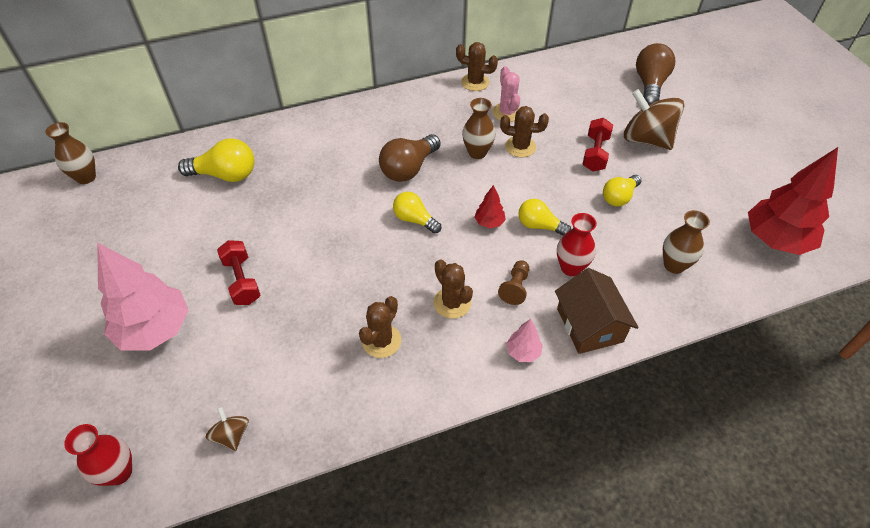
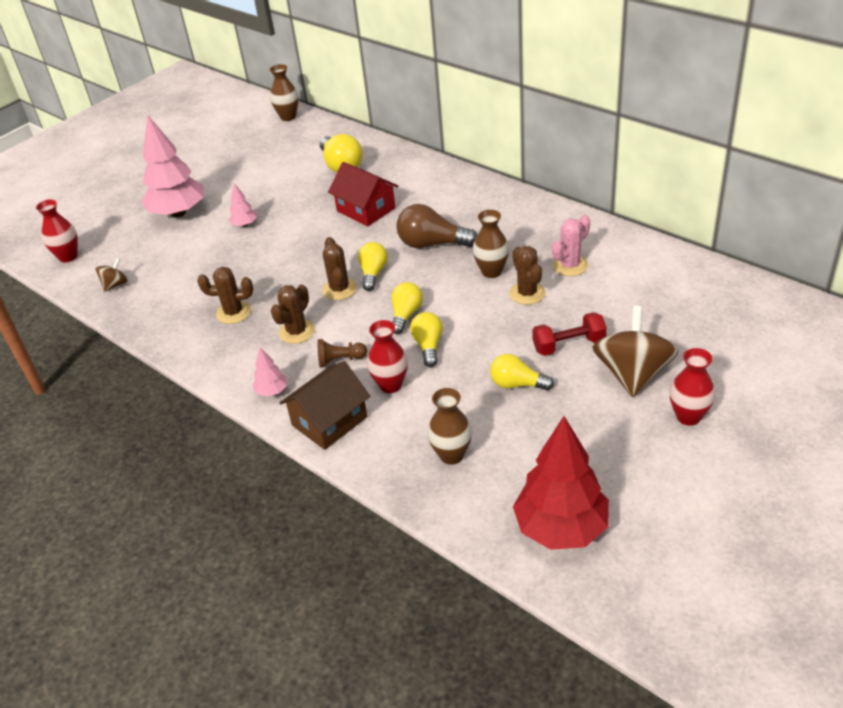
camera: 65 degrees right, 10 degrees down
red dumbbell [217,240,261,305] -> pink tree [229,183,257,227]
brown cactus [456,42,498,91] -> brown cactus moved to [322,237,357,300]
red tree [474,185,506,228] -> yellow light bulb [391,282,423,334]
brown light bulb [636,43,675,105] -> none
none -> red house [328,162,398,226]
none -> red vase [670,348,715,426]

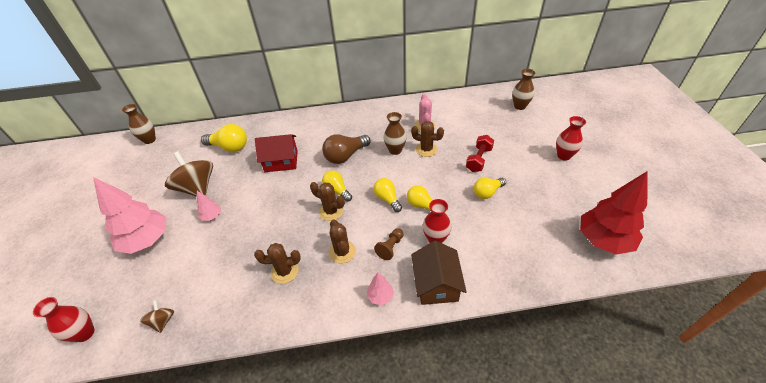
camera: 50 degrees left, 5 degrees up
brown cactus [197,267,253,324] -> brown cactus turned 45 degrees clockwise [254,243,301,284]
brown vase [427,388,472,465] -> brown vase moved to [512,69,536,110]
brown spinning top [592,306,679,397] -> brown spinning top moved to [165,151,213,197]

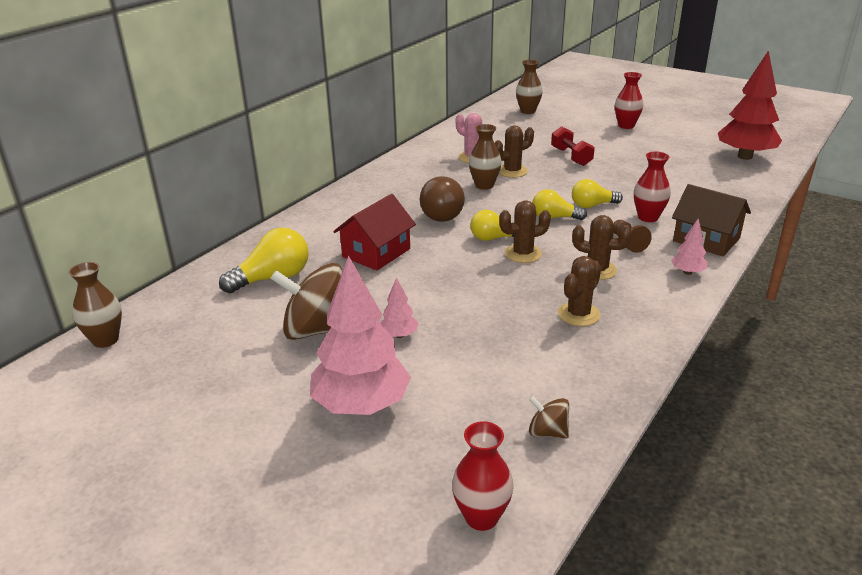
camera: 50 degrees left, 15 degrees down
yellow light bulb [473,178,506,199] -> none

